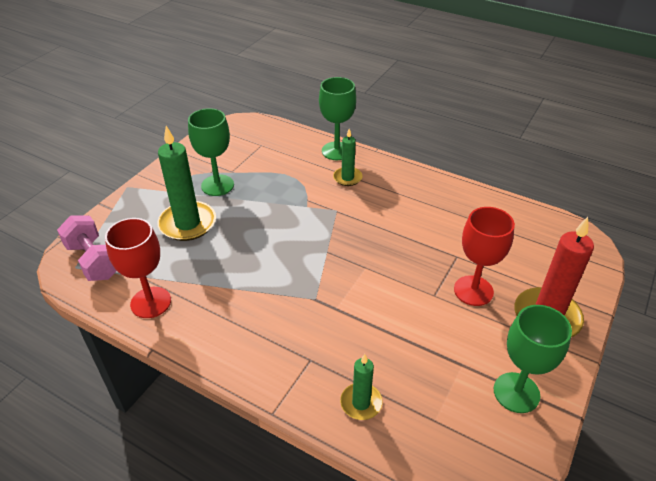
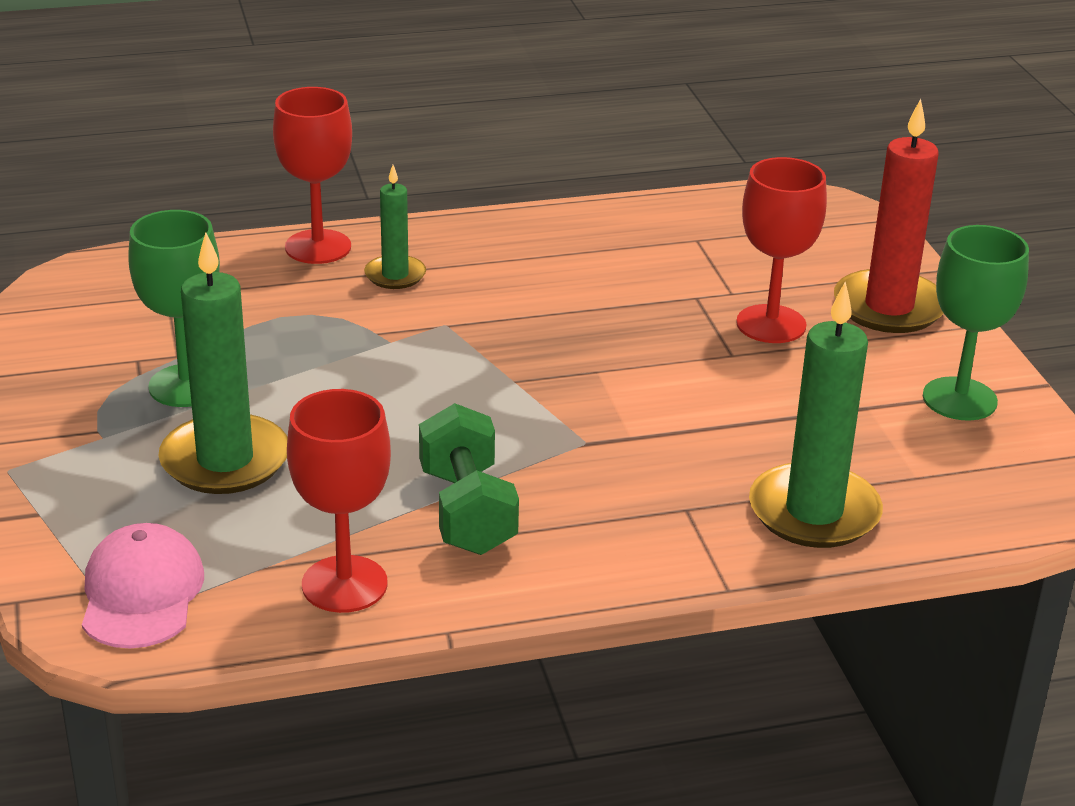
camera: 45 degrees left, 10 degrees down
pink dumbbell [57,215,117,281] -> pink cap [82,523,204,648]
green goblet [319,77,356,160] -> red goblet [273,87,352,264]
green candle [340,354,383,420] -> green candle [749,282,883,548], size x1.80
none -> green dumbbell [419,403,519,555]

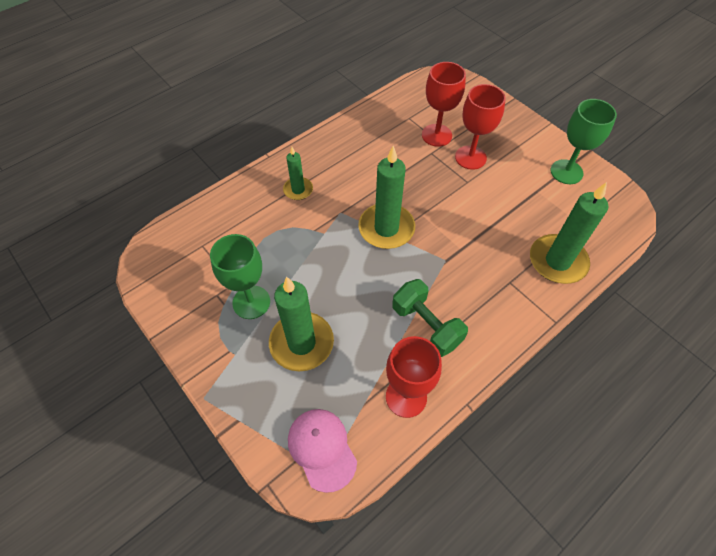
camera: 25 degrees left, 25 degrees up
red goblet [273,87,352,264] -> red goblet moved to [422,62,466,147]
red candle [834,99,944,333] -> none
none -> green candle [358,146,415,249]

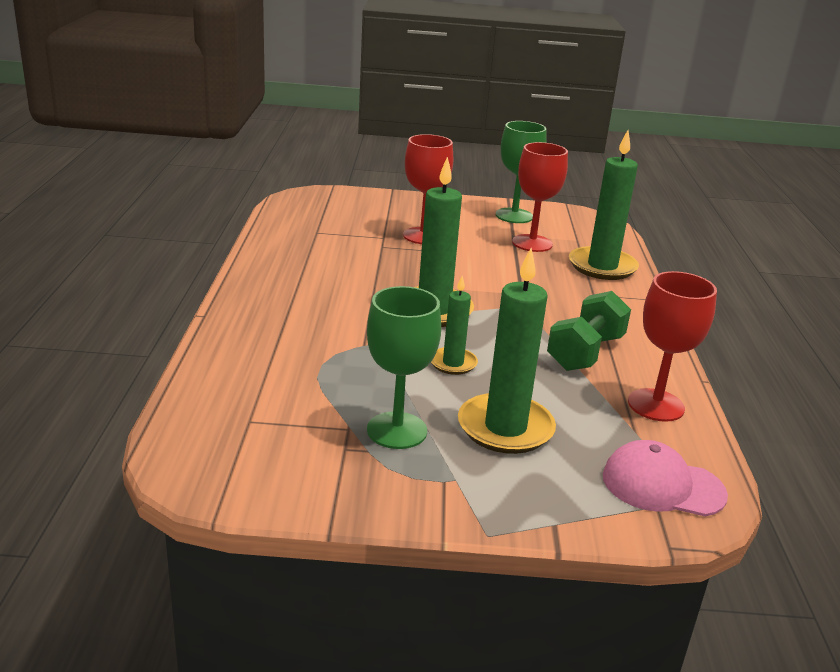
camera: 50 degrees left, 30 degrees down
green candle [283,147,313,200] -> green candle moved to [431,276,478,375]
green dumbbell [392,279,468,357] -> green dumbbell turned 60 degrees counterclockwise [547,291,631,371]
red goblet [422,62,466,147] -> red goblet moved to [512,142,568,252]

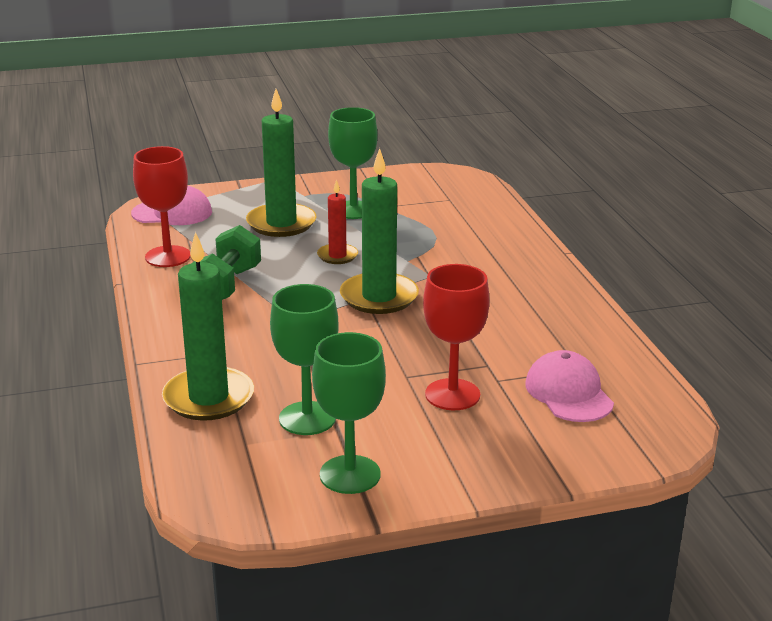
camera: 165 degrees right, 0 degrees up
green candle [431,276,478,375] -> red candle [317,179,358,264]
red goblet [512,142,568,252] -> green goblet [270,284,339,435]
none -> pink cap [525,350,614,422]

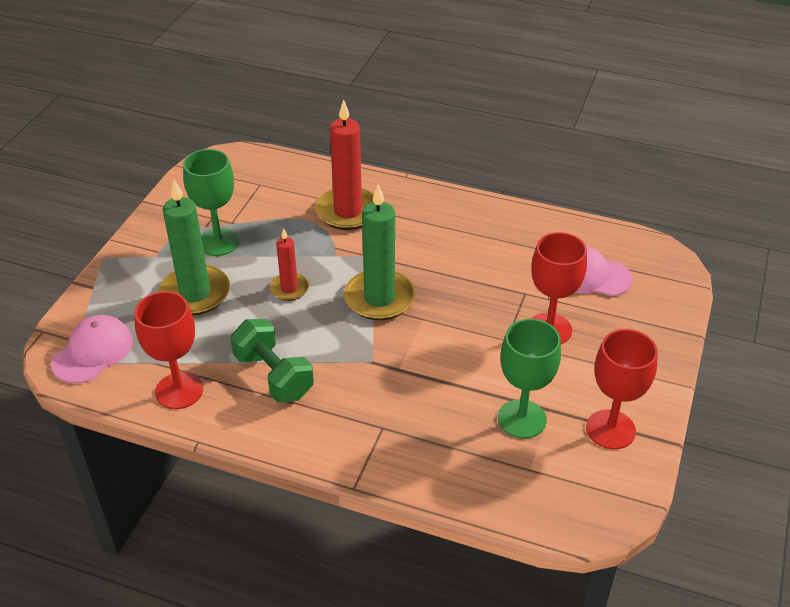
camera: 55 degrees left, 15 degrees up
green candle [162,232,254,421] -> none
green goblet [312,332,386,494] -> red goblet [586,329,658,449]
none -> red candle [315,99,374,230]

